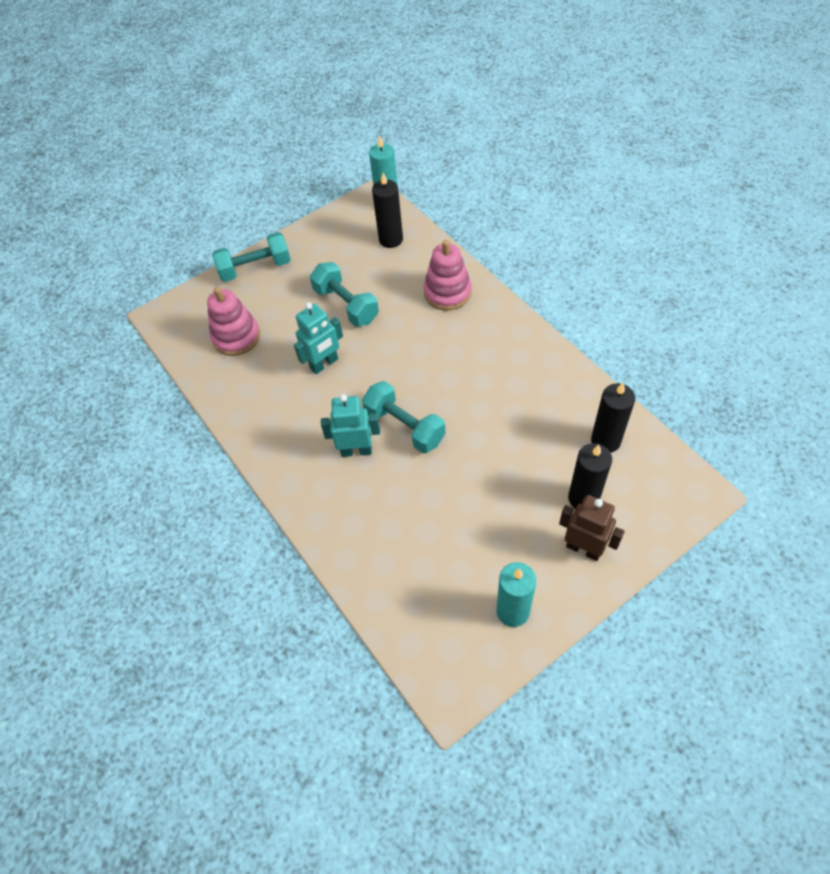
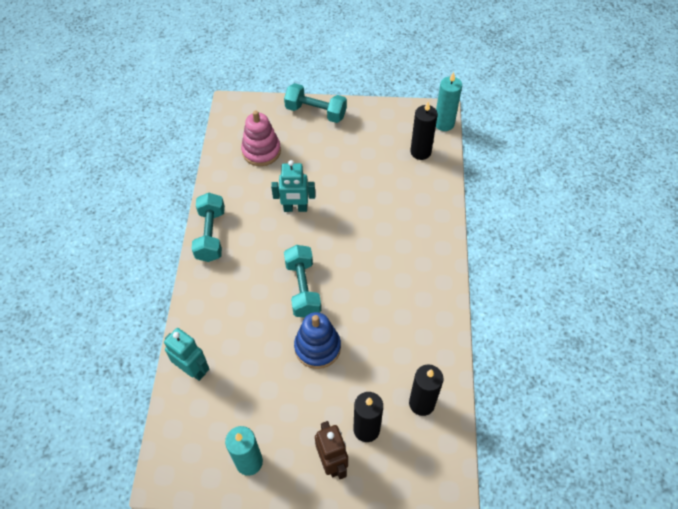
camera: 35 degrees right, 0 degrees up
turquoise dumbbell [310,262,379,327] -> turquoise dumbbell moved to [192,193,225,262]
turquoise robot [321,394,380,457] -> turquoise robot moved to [164,328,209,381]
pink stacking toy [424,240,472,311] -> none
none -> blue stacking toy [294,312,341,369]

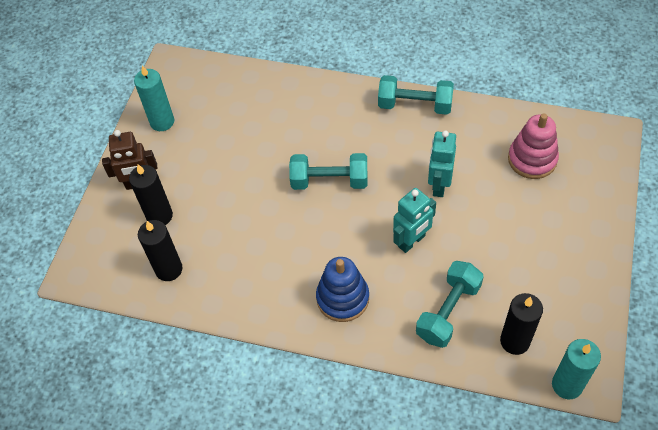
camera: 105 degrees right, 0 degrees up
turquoise robot [164,328,209,381] -> turquoise robot moved to [393,188,436,253]
turquoise dumbbell [284,83,347,123] -> turquoise dumbbell moved to [416,261,484,348]
blue stacking toy [294,312,341,369] -> blue stacking toy moved to [316,257,369,322]

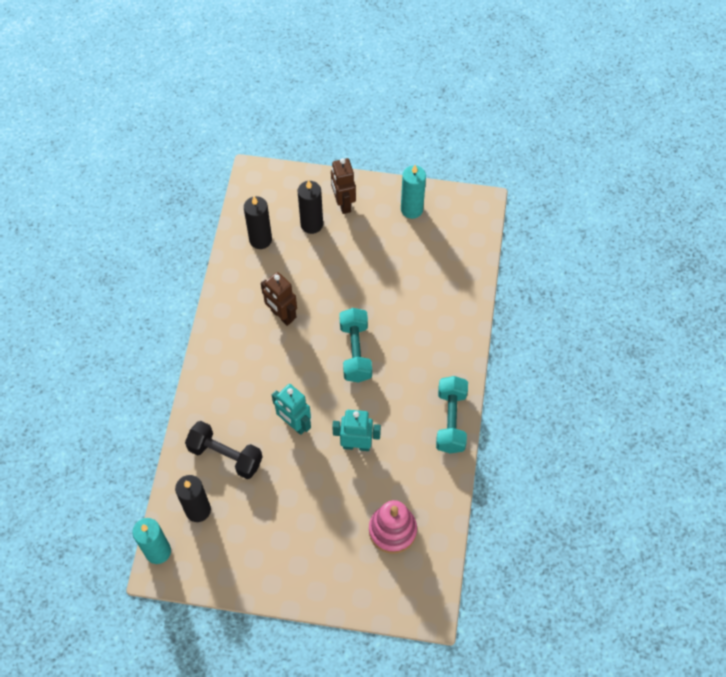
camera: 80 degrees right, 5 degrees up
blue stacking toy [316,257,369,322] -> none
turquoise dumbbell [416,261,484,348] -> black dumbbell [185,421,263,479]
none -> brown robot [261,272,297,326]

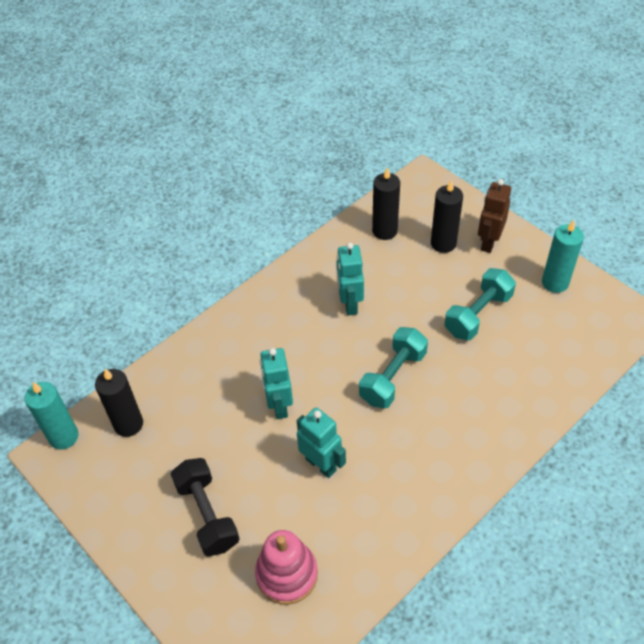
camera: 40 degrees right, 10 degrees down
black dumbbell [185,421,263,479] -> black dumbbell moved to [171,458,240,557]
brown robot [261,272,297,326] -> turquoise robot [336,243,364,315]
turquoise dumbbell [436,376,468,453] -> turquoise dumbbell moved to [445,268,516,340]

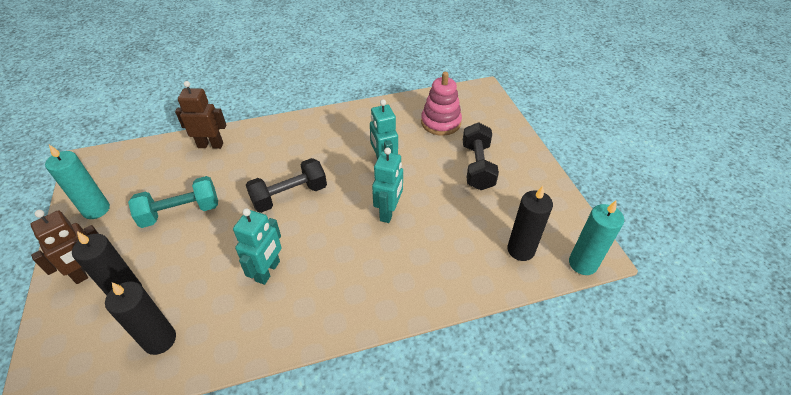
camera: 155 degrees left, 5 degrees down
turquoise dumbbell [359,327,428,409] -> black dumbbell [246,158,327,213]
none -> brown robot [175,81,226,149]

